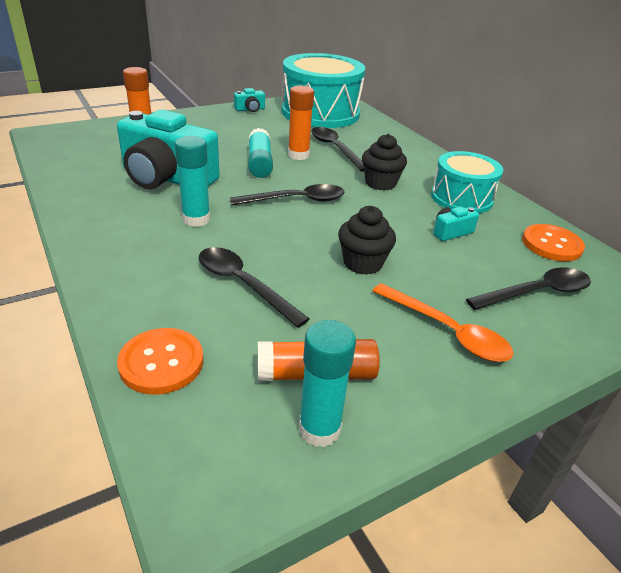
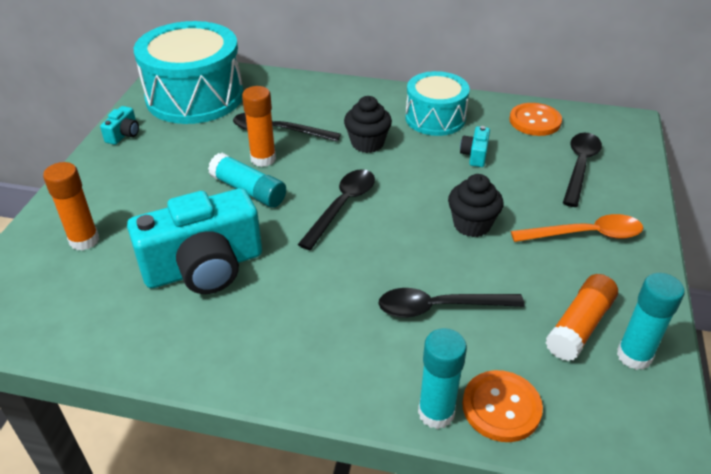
camera: 45 degrees left, 5 degrees up
turquoise glue stick [175,136,210,227] -> turquoise glue stick moved to [418,328,467,429]

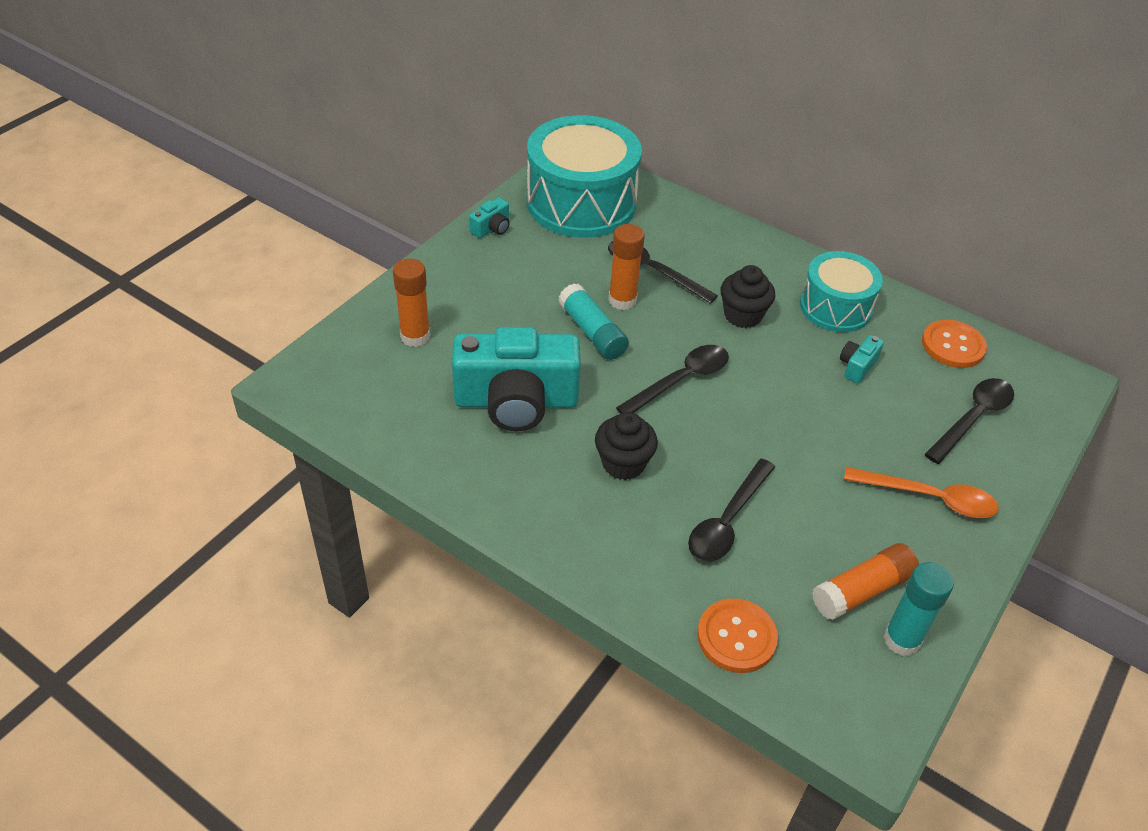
camera: 20 degrees right, 5 degrees up
black spoon [379,288,525,318] -> black spoon turned 75 degrees counterclockwise [688,458,775,562]
turquoise glue stick [418,328,467,429] -> none
black cupcake [448,174,503,237] -> black cupcake moved to [595,412,658,480]

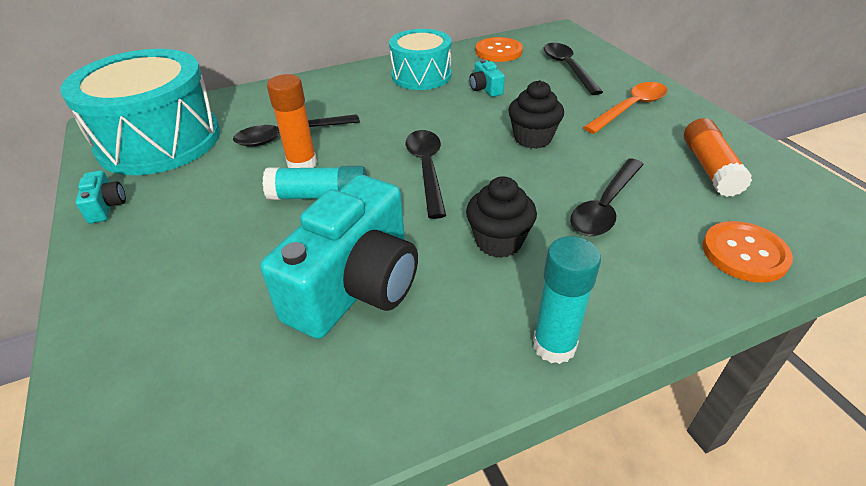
camera: 55 degrees left, 5 degrees down
orange glue stick [393,258,430,347] -> none
black spoon [688,458,775,562] -> black spoon turned 60 degrees clockwise [570,158,644,236]
black cupcake [720,265,775,328] -> black cupcake moved to [508,80,564,149]
turquoise glue stick [884,562,954,656] -> turquoise glue stick moved to [533,236,601,364]

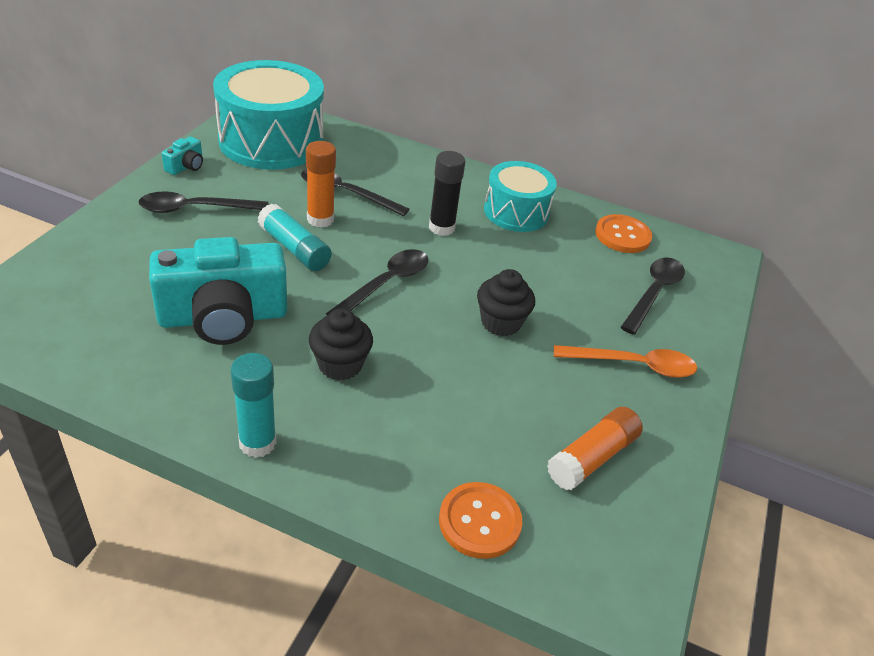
camera: 40 degrees right, 0 degrees up
turquoise camera [469,59,505,97] -> none
black spoon [570,158,644,236] -> black spoon moved to [138,191,268,213]
none -> black glue stick [429,151,466,236]

